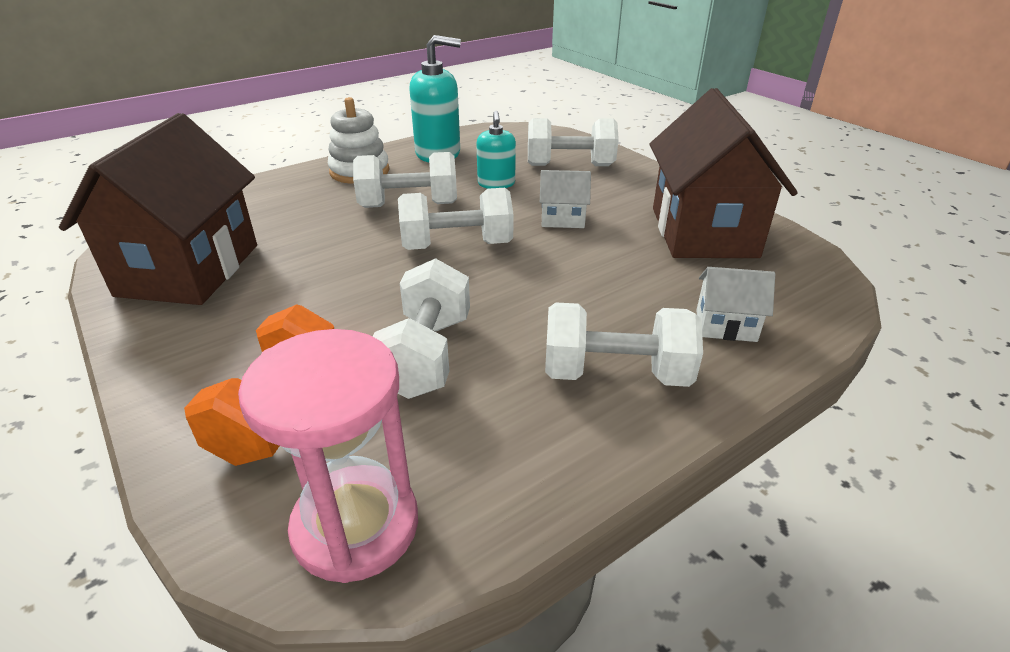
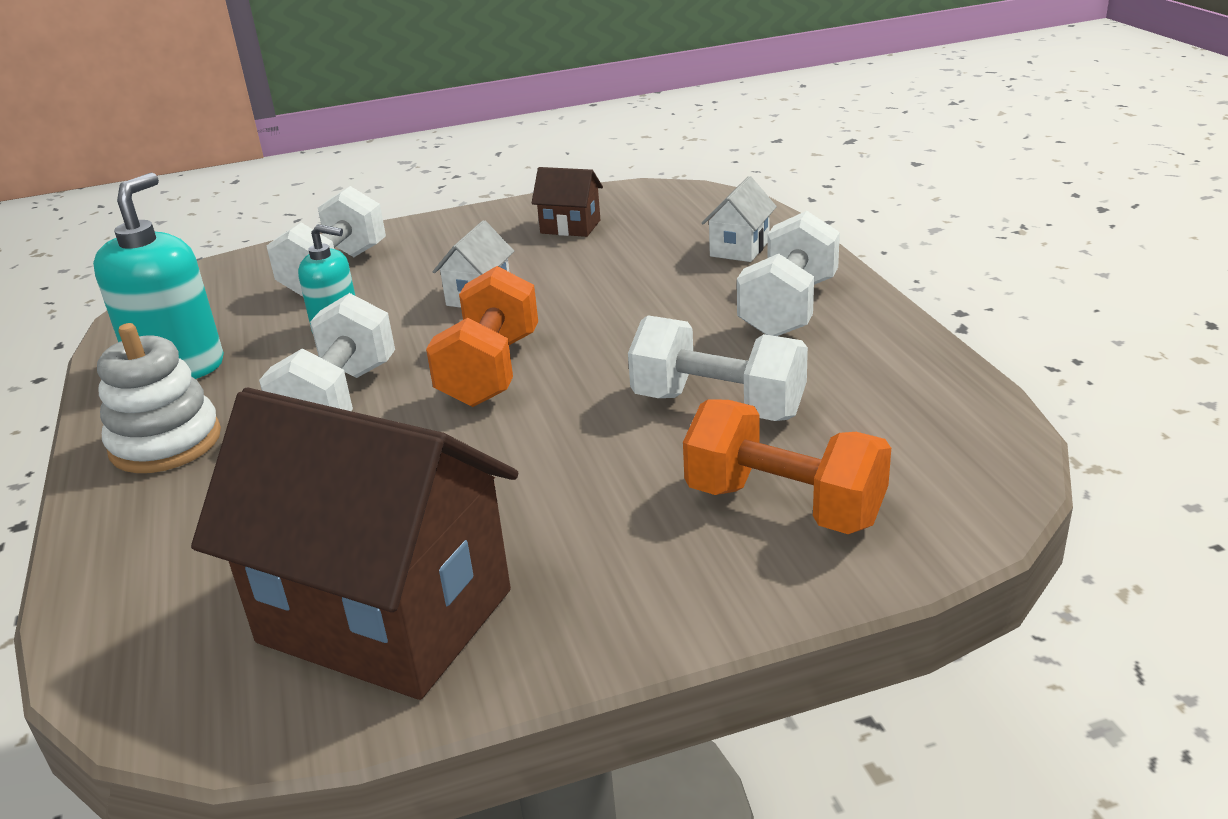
camera: 70 degrees left, 5 degrees down
pink hourglass [238,329,418,583] -> none
white dumbbell [398,188,514,250] -> orange dumbbell [426,266,538,407]
brown house [650,88,798,258] -> brown house [532,167,603,237], size x0.43

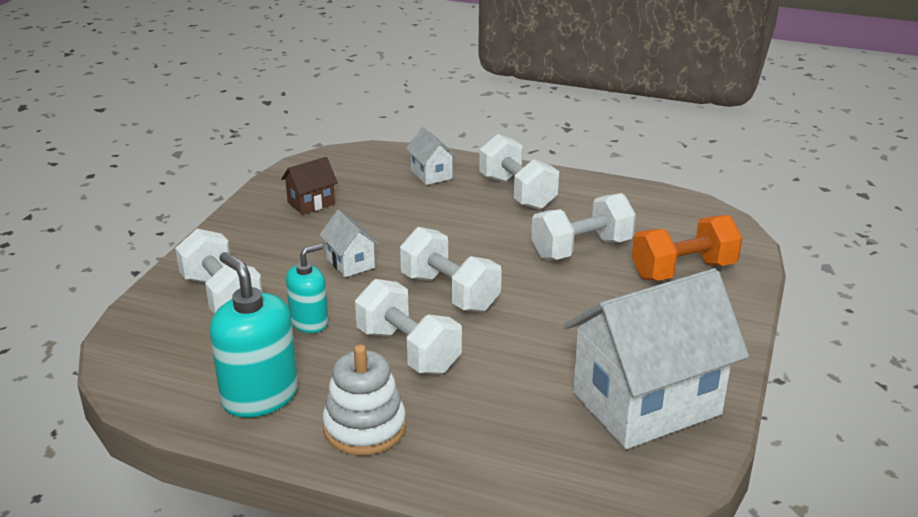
camera: 55 degrees left, 0 degrees up
brown house [191,388,518,700] -> white house [564,268,749,449]
orange dumbbell [426,266,538,407] -> white dumbbell [400,227,502,312]

